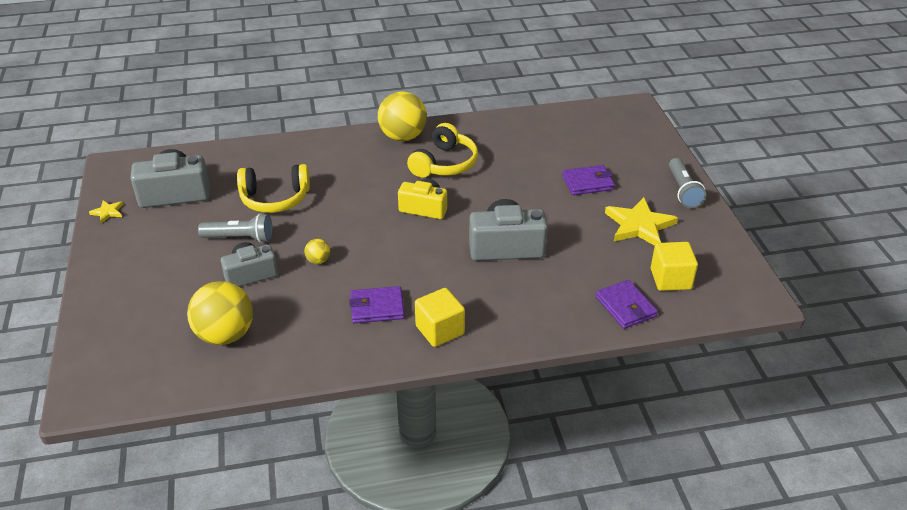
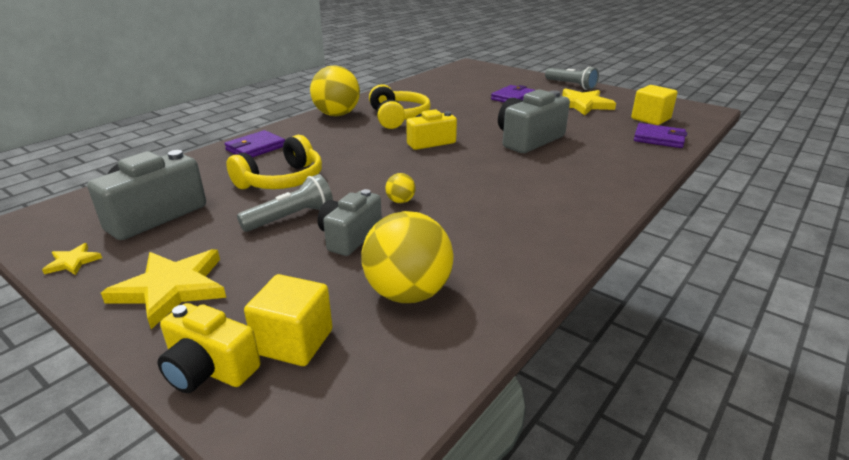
camera: 40 degrees left, 10 degrees down
purple wallet [349,286,405,323] -> purple wallet moved to [224,130,285,158]
yellow cube [415,288,465,347] -> yellow cube moved to [244,274,333,366]
none -> yellow star [101,249,226,329]
none -> yellow camera [158,303,261,393]

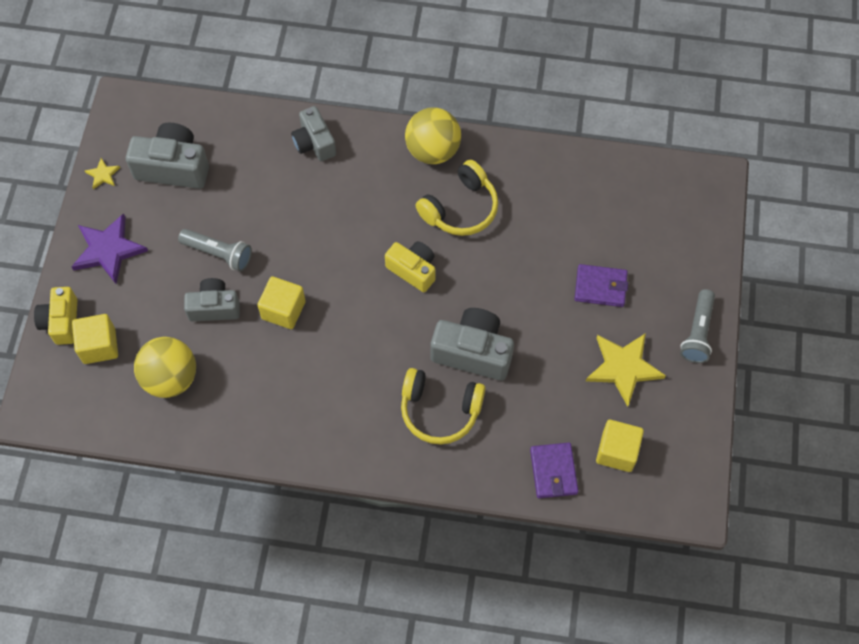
camera: 60 degrees right, 35 degrees up
yellow star [101,249,226,329] -> purple star [71,213,148,284]
purple wallet [224,130,285,158] -> grey camera [291,106,336,161]
yellow headphones [226,135,322,189] -> yellow headphones moved to [401,368,485,445]
yellow ball [385,173,416,203] -> yellow cube [257,276,306,329]

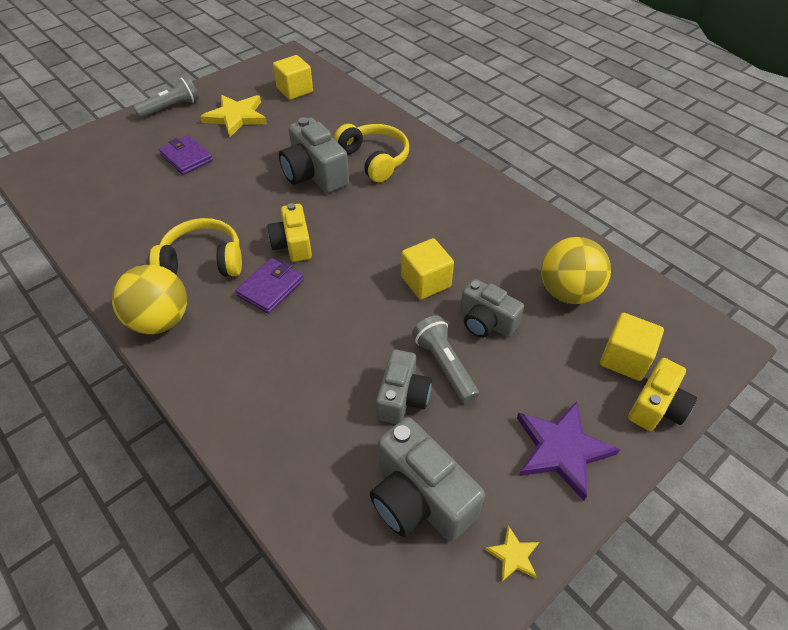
camera: 140 degrees left, 15 degrees down
grey camera [291,106,336,161] -> grey camera moved to [376,349,432,424]
purple wallet [530,443,578,498] -> purple wallet moved to [236,258,304,314]

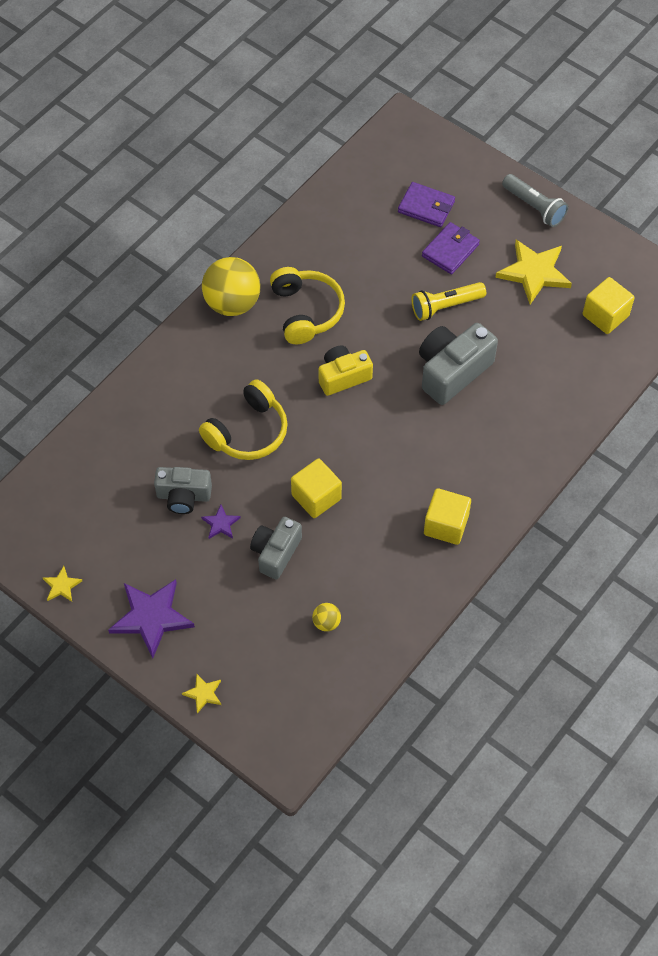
camera: 80 degrees right, 10 degrees up
purple wallet [236,258,304,314] -> purple wallet moved to [398,182,455,227]
yellow headphones [334,124,409,182] -> yellow headphones moved to [199,379,288,460]
grey camera [370,417,485,541] -> none
grey flashlight [412,315,479,404] -> purple star [201,505,241,539]
yellow ball [541,237,611,304] -> yellow ball [312,603,341,632], size x0.44
yellow cube [600,313,664,381] -> yellow cube moved to [424,488,471,545]
yellow camera [628,358,697,431] -> yellow star [182,674,221,713]
none -> yellow flashlight [411,282,486,321]

